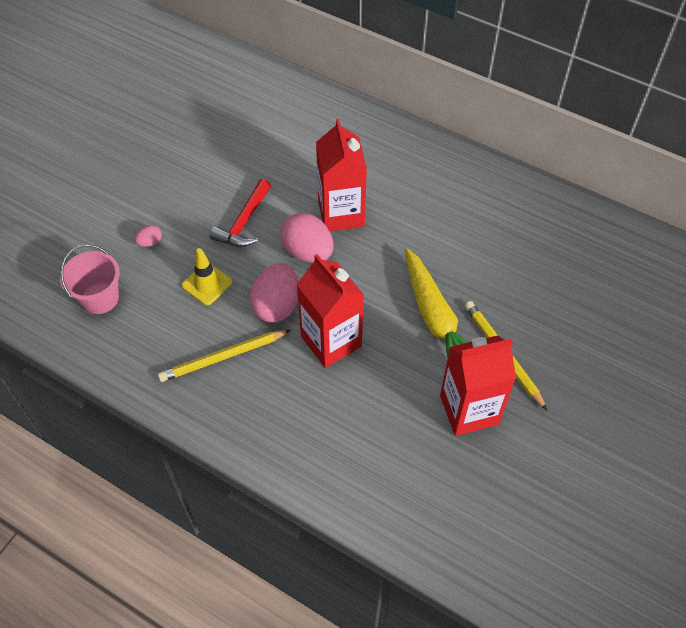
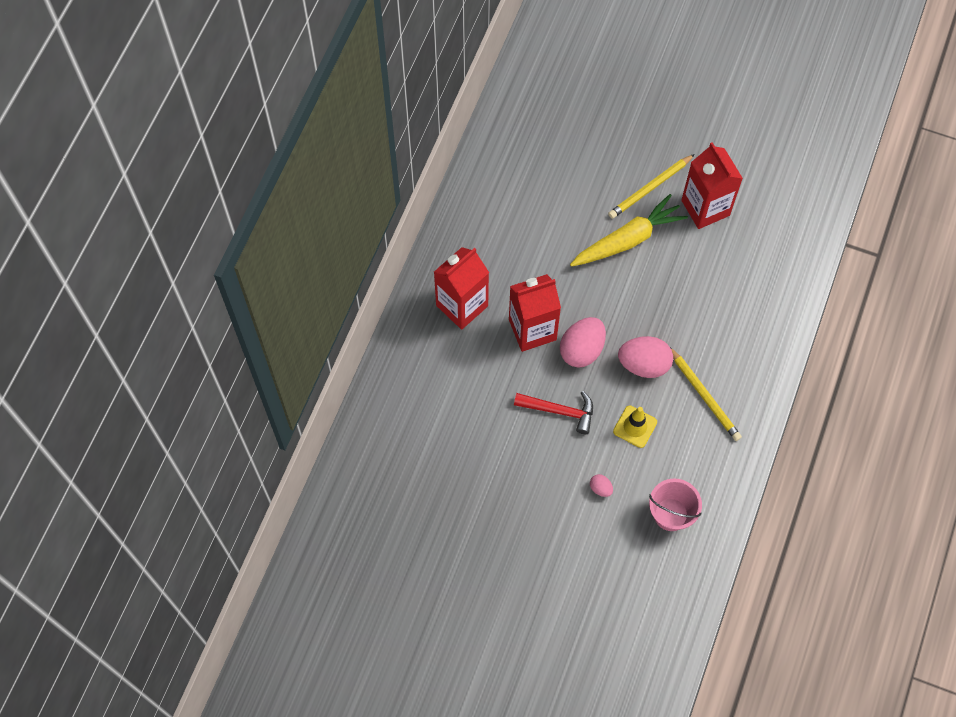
camera: 100 degrees left, 10 degrees up
red carton [296,254,364,368] -> red carton moved to [434,247,489,330]

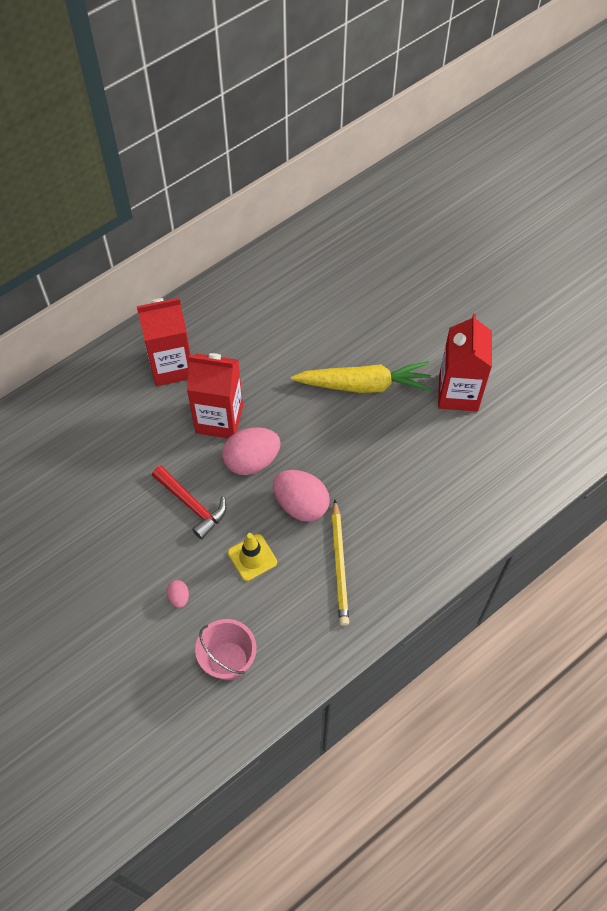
camera: 30 degrees right, 5 degrees down
yellow pencil [608,154,695,219] -> none

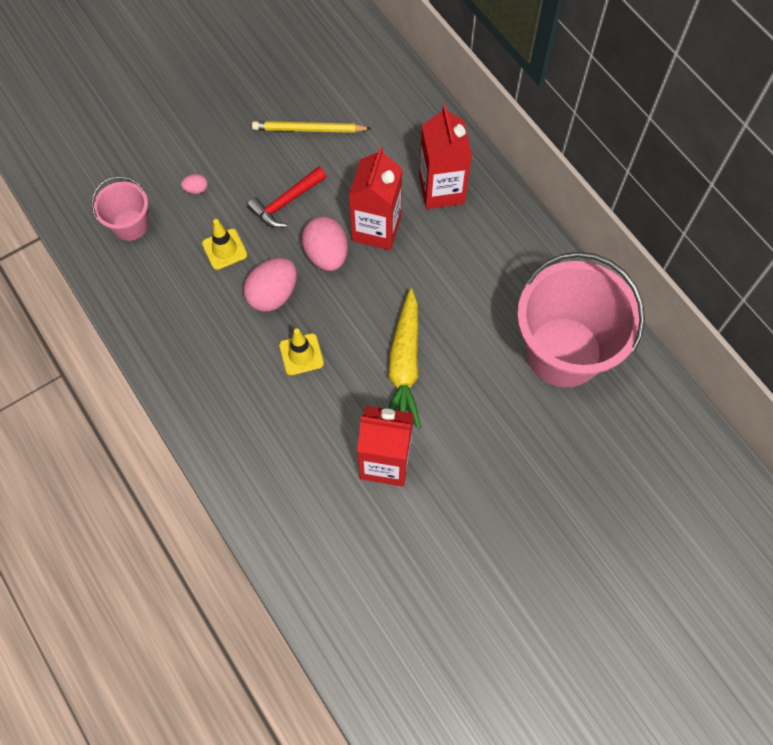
camera: 95 degrees right, 5 degrees up
yellow pencil [332,500,349,626] -> yellow pencil moved to [252,121,372,133]
none -> yellow traffic cone [279,328,324,376]
none -> pink bucket [517,252,645,388]

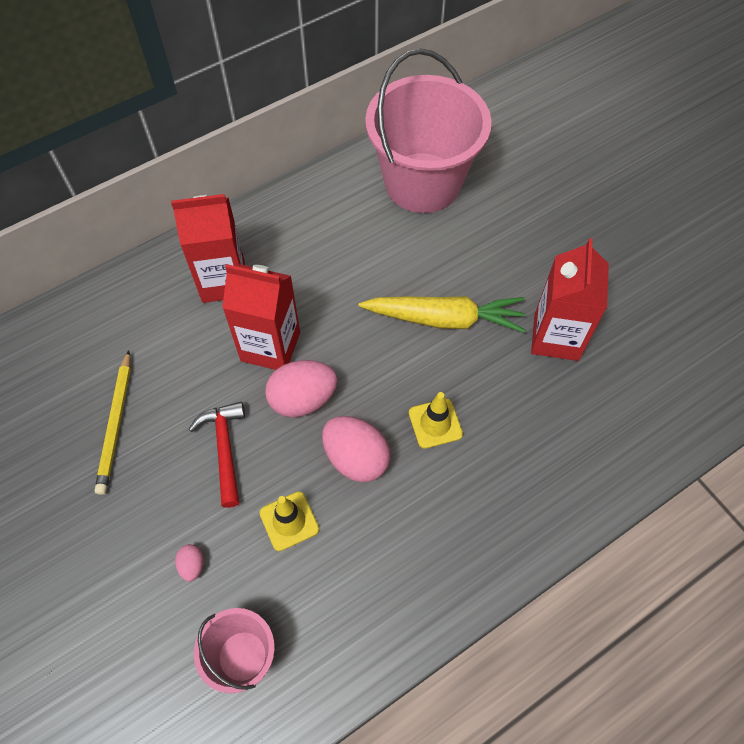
camera: 90 degrees left, 5 degrees down
red hammer [247,166,327,228] -> red hammer turned 150 degrees counterclockwise [188,402,245,508]

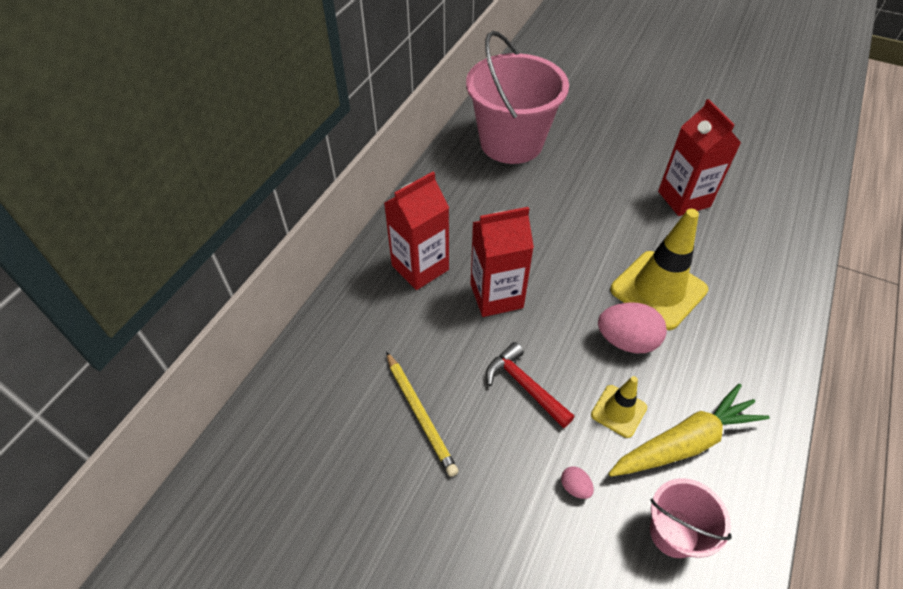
camera: 30 degrees left, 10 degrees down
pink egg [265,360,337,417] -> none
yellow carrot [359,296,526,333] -> yellow carrot moved to [609,384,770,477]
yellow traffic cone [409,392,463,449] -> yellow traffic cone [610,209,708,330], size x1.92

